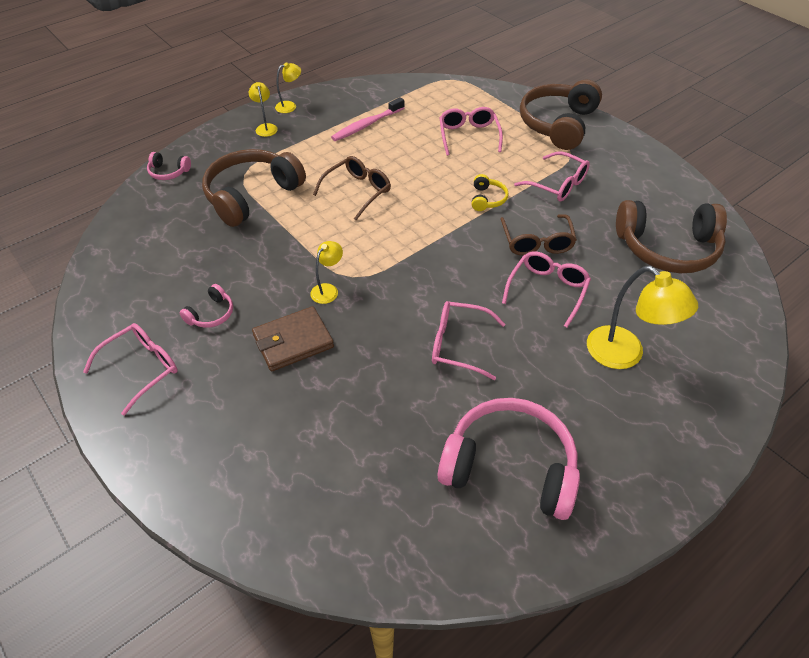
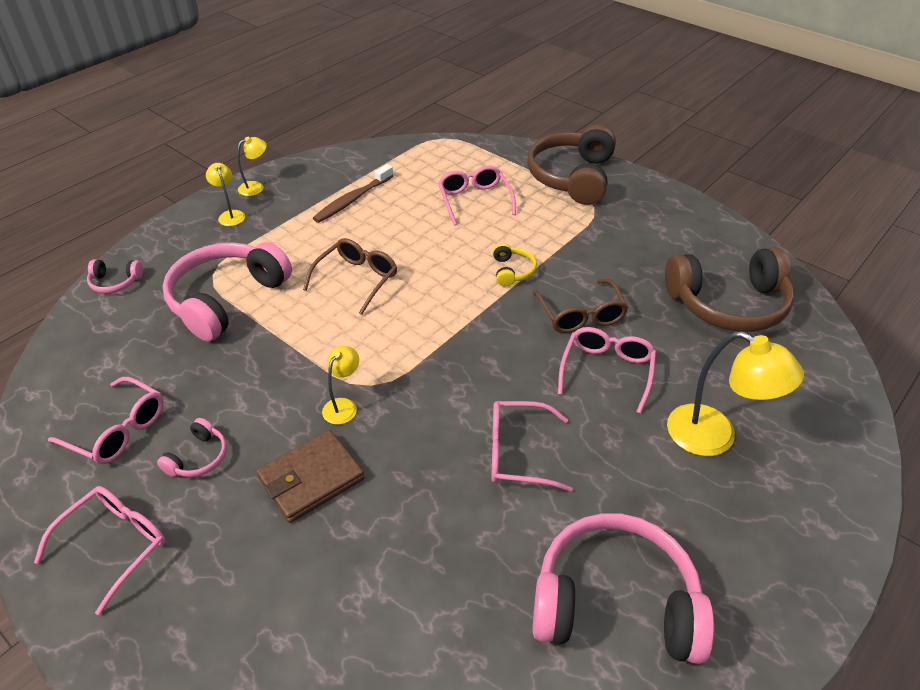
camera: 10 degrees left, 5 degrees down
brown headphones [202,149,306,227] -> pink headphones [162,242,292,341]
pink toothbrush [331,97,404,141] -> brown toothbrush [313,164,393,223]
pink glasses [514,151,590,202] -> pink glasses moved to [48,377,164,464]

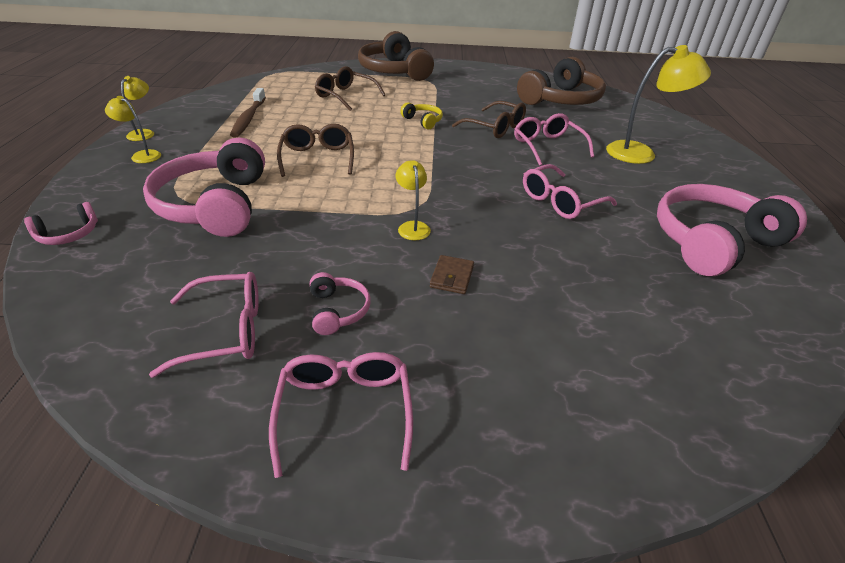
camera: 40 degrees left, 5 degrees down
brown wallet [256,430,365,523] -> brown wallet [430,255,474,294], size x0.55
pink glasses [438,166,516,226] -> brown glasses [315,66,386,111]

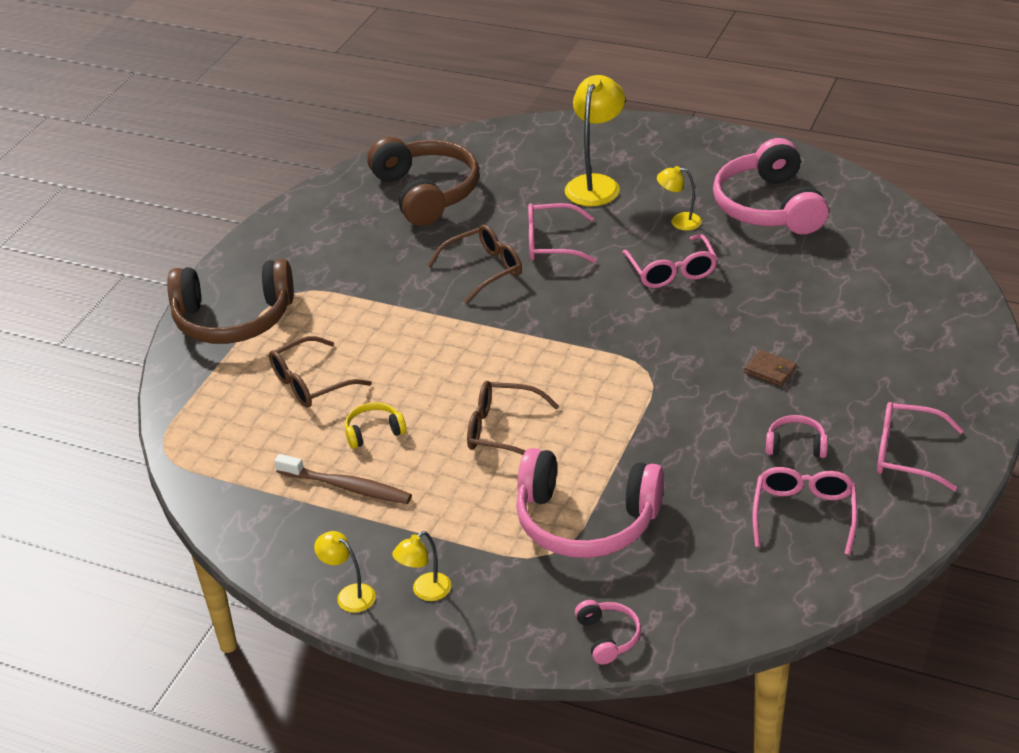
camera: 65 degrees left, 0 degrees up
yellow lamp [395,160,431,240] -> yellow lamp moved to [657,166,702,230]
yellow headphones [400,102,443,129] -> yellow headphones moved to [345,402,406,449]

